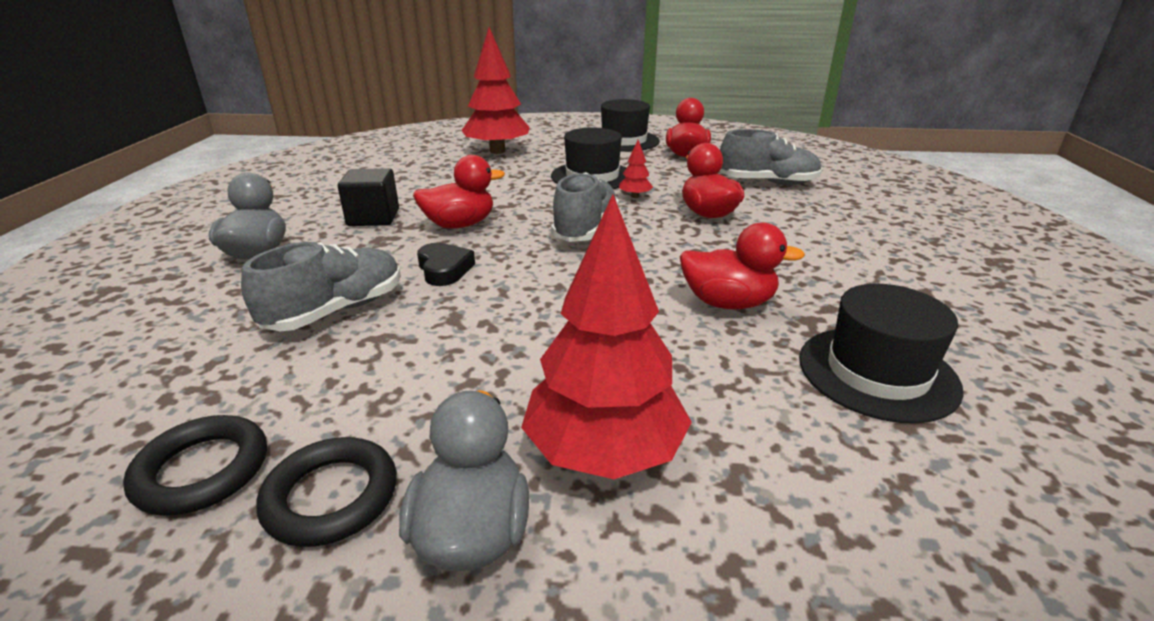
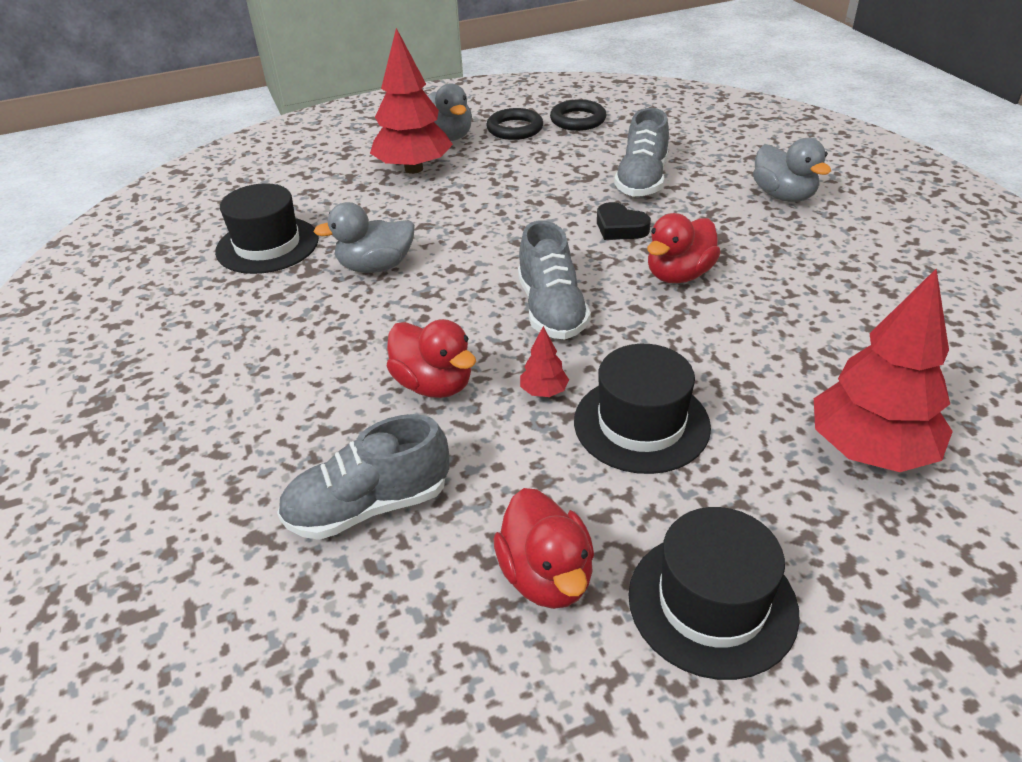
camera: 155 degrees right, 10 degrees up
black cube [338,168,399,226] -> none
red duck [680,222,805,310] -> grey duck [313,202,415,273]

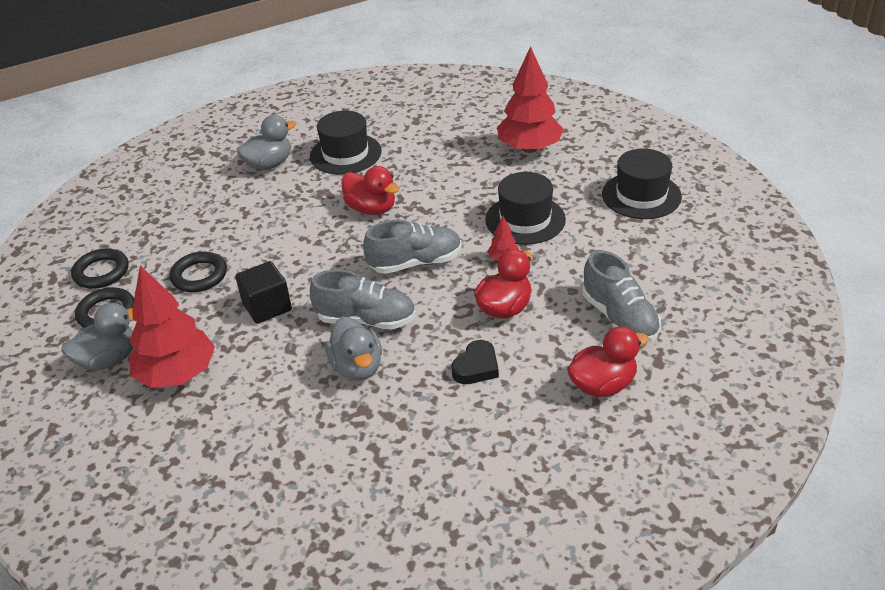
camera: 95 degrees left, 0 degrees up
black hat [215,183,319,274] -> black hat moved to [310,111,382,175]
red duck [494,488,594,609] -> red duck moved to [567,326,649,397]
black heart [597,202,651,240] -> black heart moved to [452,340,499,384]
grey shoe [614,108,669,197] -> grey shoe moved to [310,269,416,330]
none -> black ring [170,252,227,292]
none -> black cube [235,261,292,324]

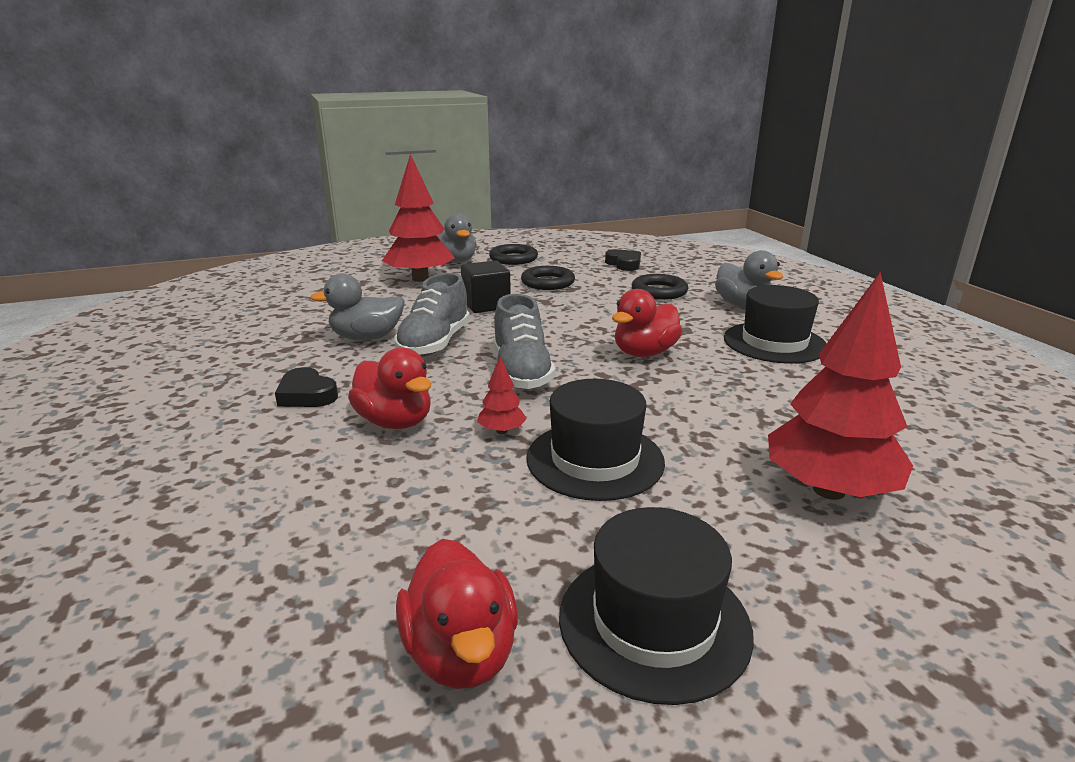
camera: 95 degrees right, 15 degrees down
black ring [71,248,128,289] -> black ring moved to [632,274,688,300]
red duck [567,326,649,397] -> red duck moved to [396,539,518,689]
grey shoe [583,250,661,342] -> none
none -> black heart [605,249,641,271]

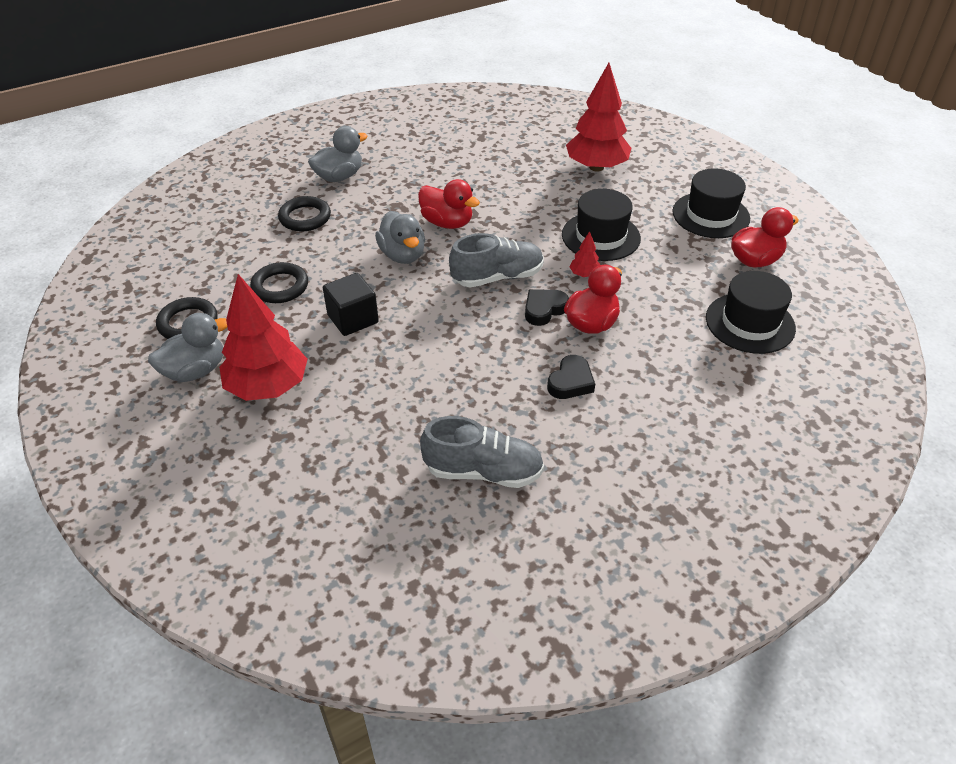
camera: 100 degrees left, 20 degrees up
grey duck [310,273,405,341] -> grey duck moved to [375,211,425,264]
grey shoe [394,273,470,357] -> grey shoe moved to [420,416,544,488]
black heart [605,249,641,271] -> black heart moved to [525,289,569,326]
black hat [724,285,826,363] -> black hat moved to [706,271,796,354]

